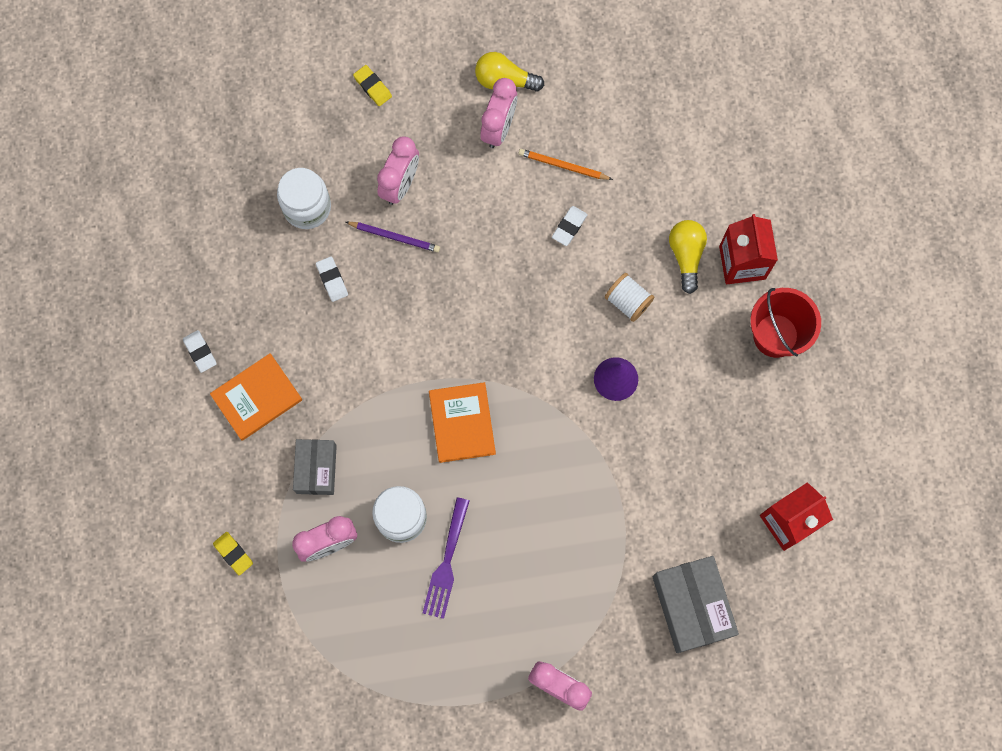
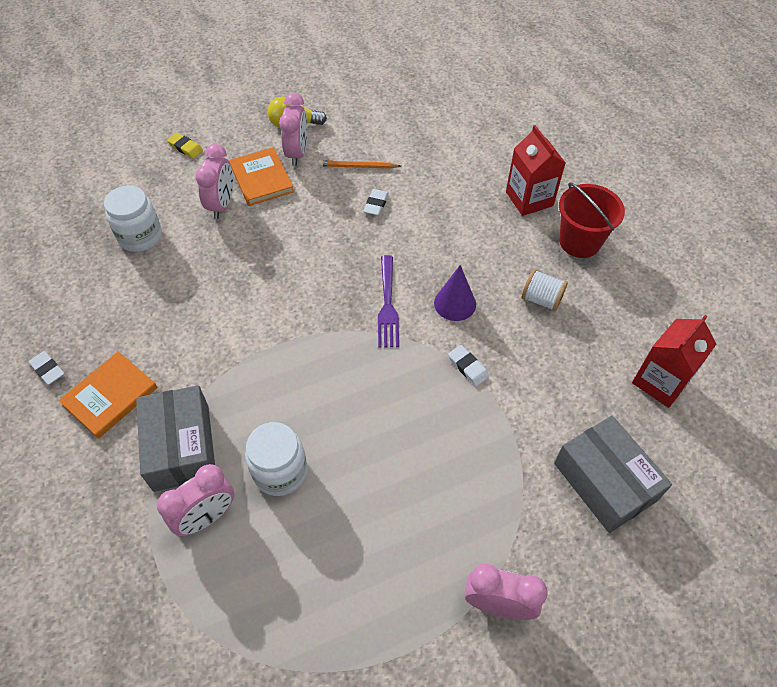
camera: 15 degrees left, 20 degrees down
yellow eraser [213,532,253,576] -> none
grey box [293,439,337,495] -> grey box [136,385,215,492], size x1.54
white eraser [316,256,348,302] -> white eraser moved to [448,345,489,386]
purple pencil [346,222,440,252] -> none
purple fork [423,497,469,619] -> purple fork moved to [378,255,399,348]
orange book [429,382,496,463] -> orange book moved to [229,147,294,206]
white spool [605,273,654,322] -> white spool moved to [521,269,568,312]
yellow light bulb [669,220,707,294] -> none

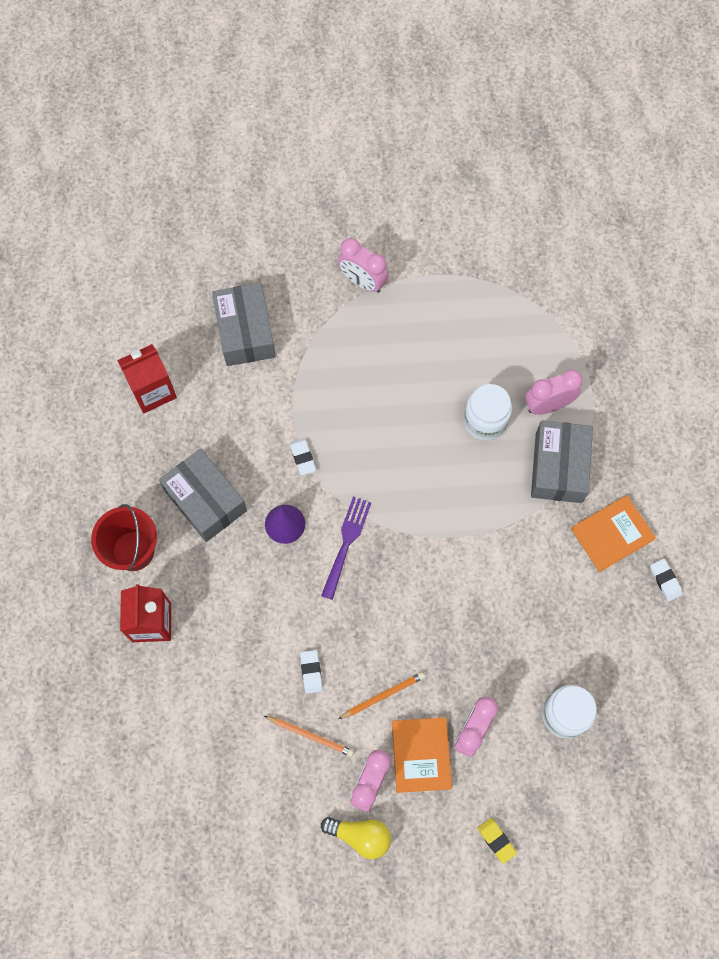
camera: 160 degrees left, 15 degrees up
white eraser [363,189,389,216] -> white eraser turned 45 degrees counterclockwise [300,650,323,694]
white spool [521,269,568,312] -> grey box [159,448,247,542]
none -> orange pencil [338,672,425,719]

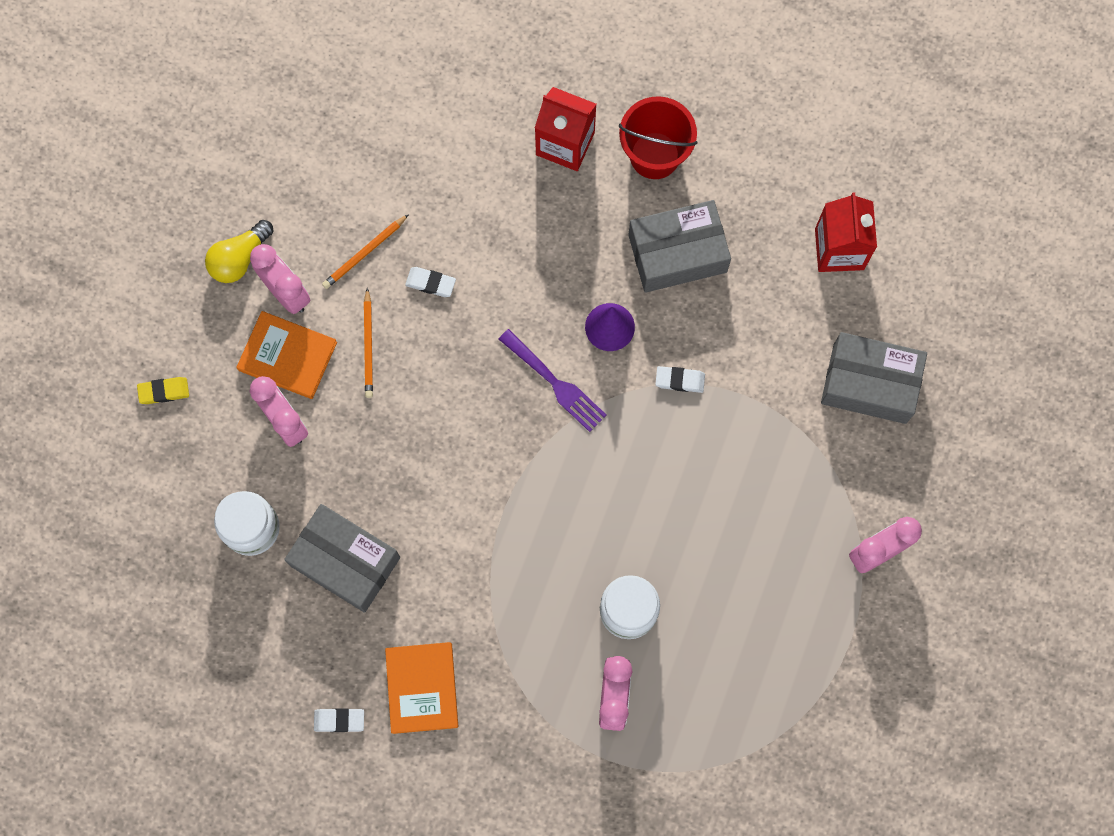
camera: 115 degrees right, 5 degrees up
grey box [531,421,593,503] -> grey box moved to [284,504,400,613]

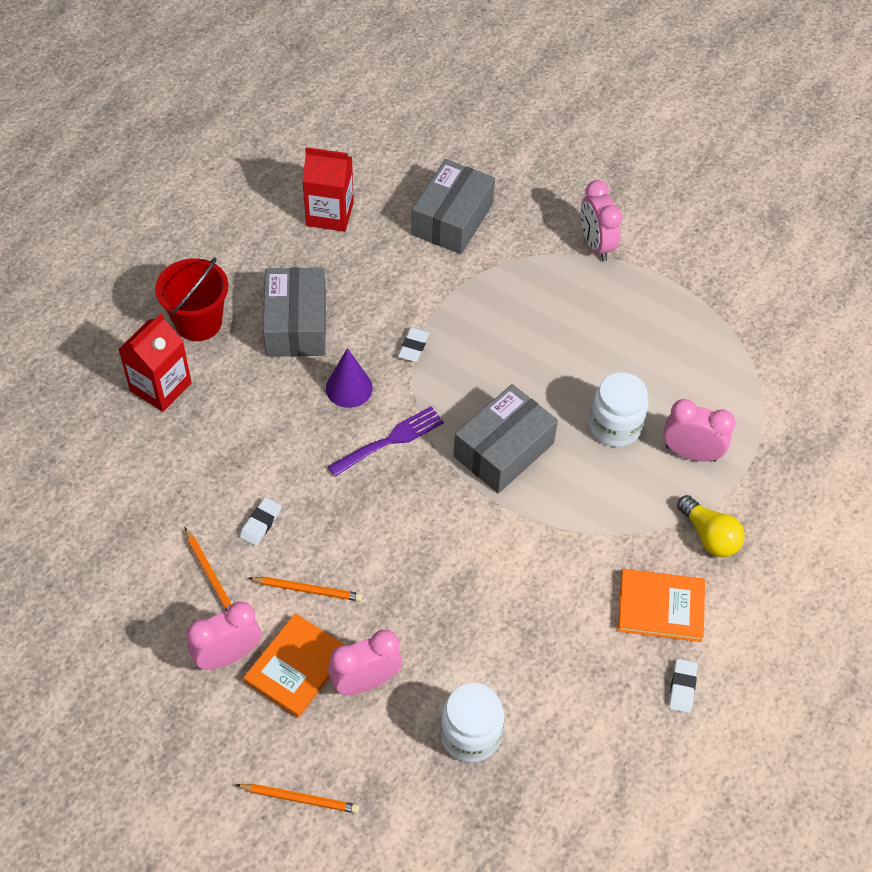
camera: 80 degrees left, 20 degrees down
yellow eraser [137,377,189,404] -> orange pencil [236,784,359,813]
yellow light bulb [205,220,274,283] -> yellow light bulb moved to [677,495,745,557]
grey box [284,504,400,613] -> grey box moved to [453,384,558,493]

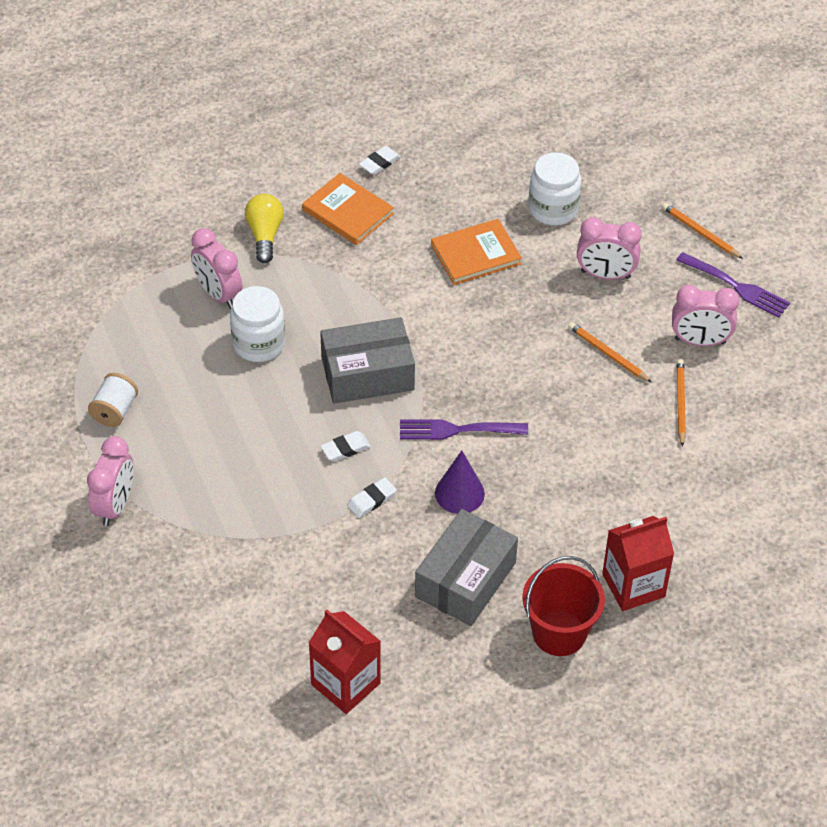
camera: 145 degrees left, 5 degrees down
white eraser [240,497,281,546] -> white eraser moved to [321,431,371,462]
orange book [243,613,344,718] -> orange book moved to [431,219,522,285]
grey box [412,159,495,254] -> none
none -> white spool [88,373,138,427]
none -> purple fork [676,252,790,318]

